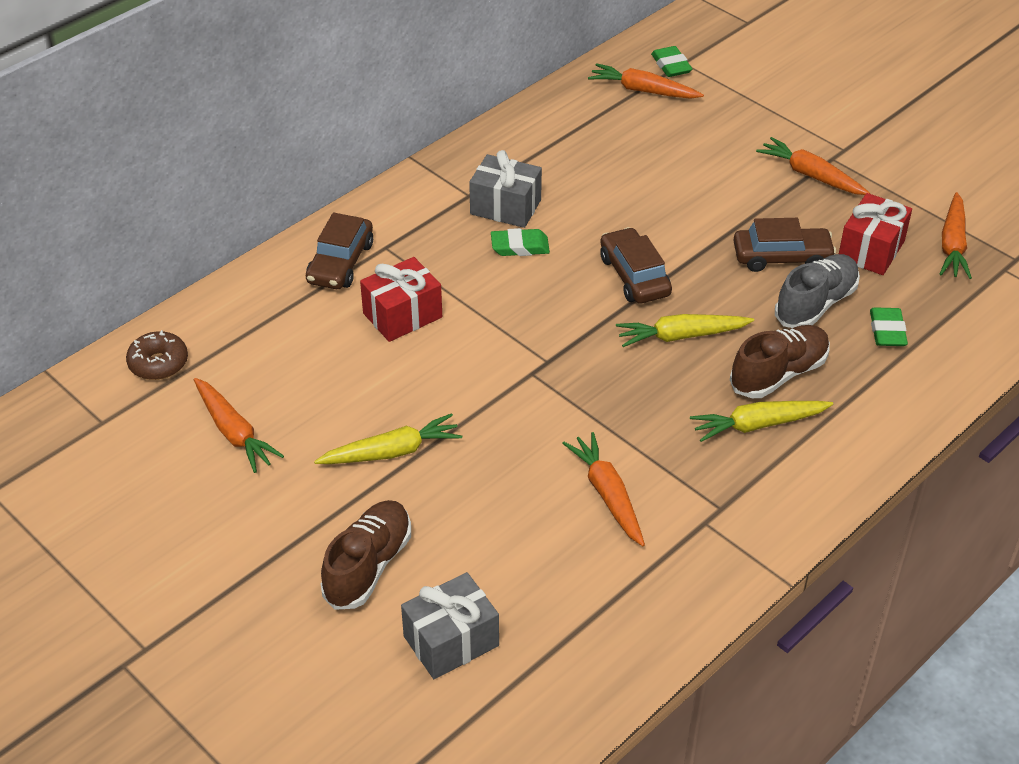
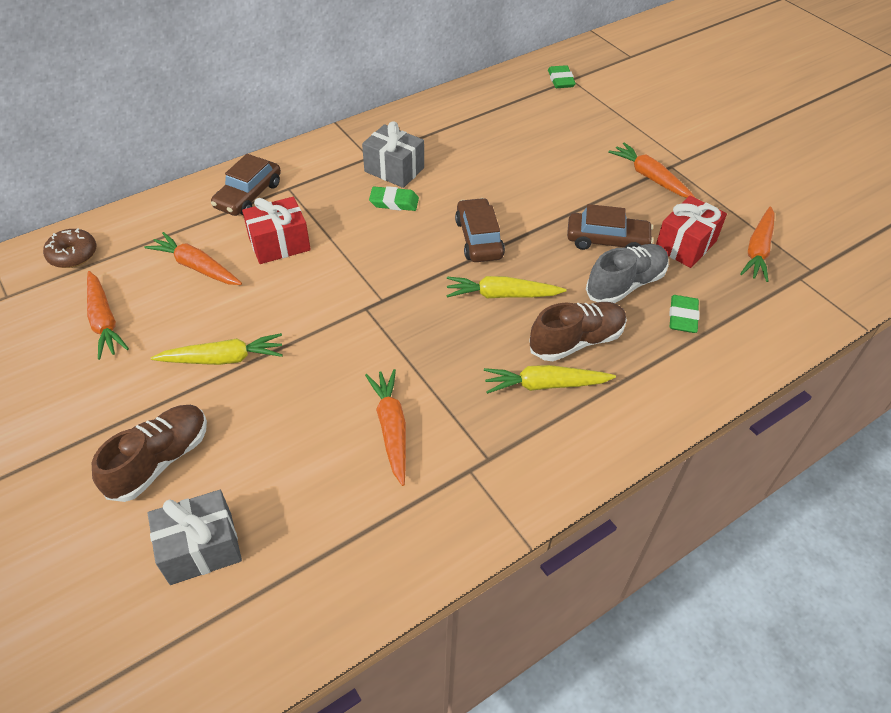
camera: 10 degrees right, 5 degrees up
orange carrot [588,63,704,99] -> orange carrot moved to [145,232,242,285]

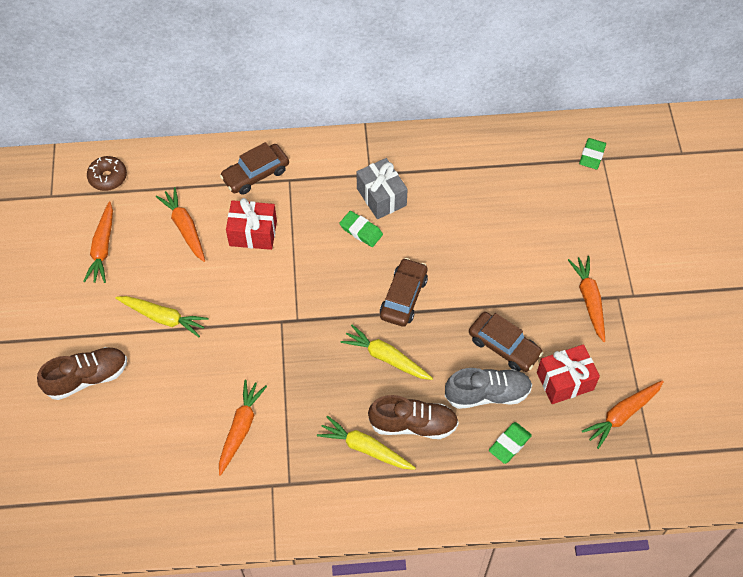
camera: 30 degrees right, 10 degrees up
grey gift [148,490,242,585] -> none

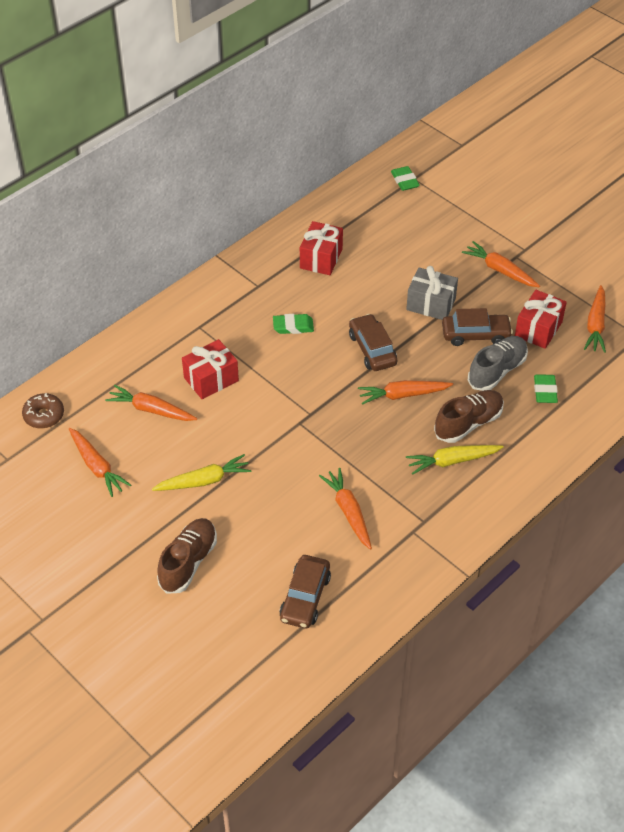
camera: 40 degrees left, 10 degrees down
brown car [220,142,289,195] -> brown car moved to [279,555,331,628]
yellow carrot [341,324,433,380] -> orange carrot [358,380,453,405]
grey gift [356,158,408,219] -> grey gift moved to [406,266,458,320]
none -> red gift [300,221,343,275]

